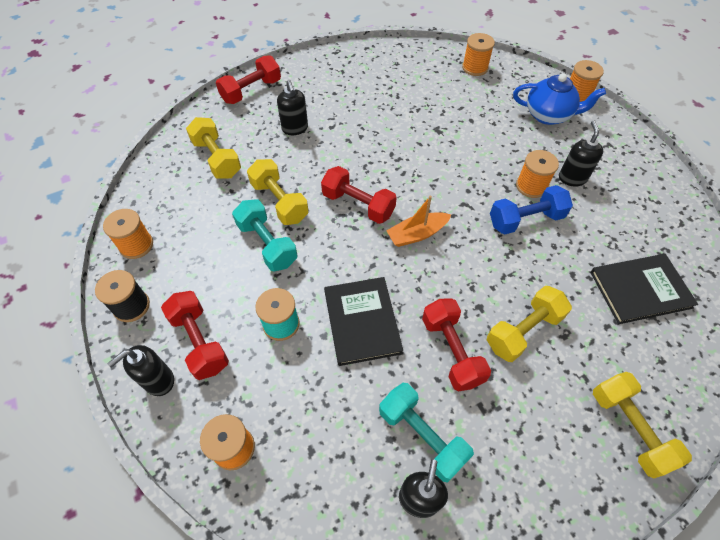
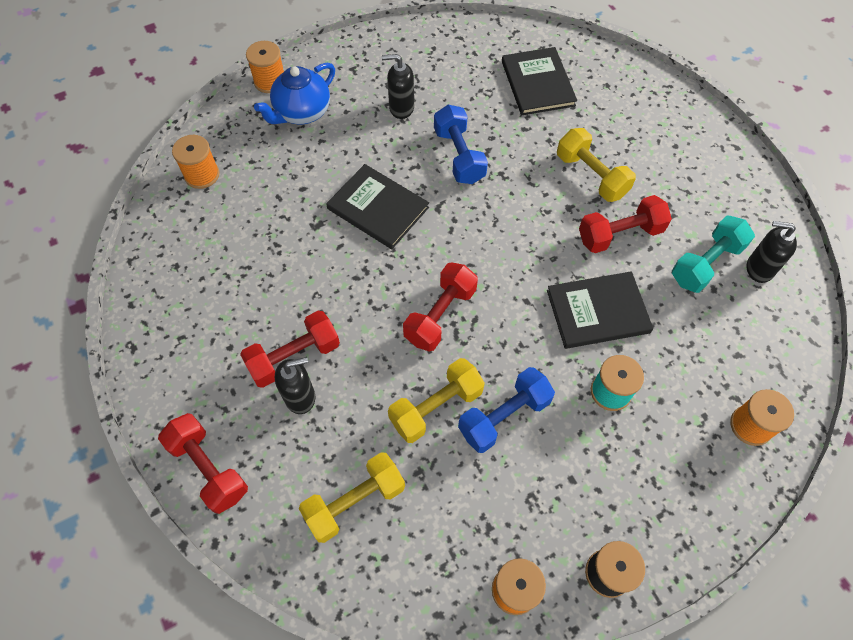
camera: 90 degrees left, 5 degrees up
black soap dispenser [107,345,174,396] -> none
red dumbbell [161,291,229,380] -> red dumbbell moved to [240,311,340,388]
turquoise dumbbell [232,199,298,271] -> blue dumbbell [458,367,555,453]
orange boat [386,195,451,247] -> none
blue teapot [513,73,606,125] -> blue teapot turned 150 degrees counterclockwise [254,62,335,124]
orange spool [516,150,559,198] -> none
yellow dumbbell [593,372,692,479] -> none
none -> black book [326,164,429,249]

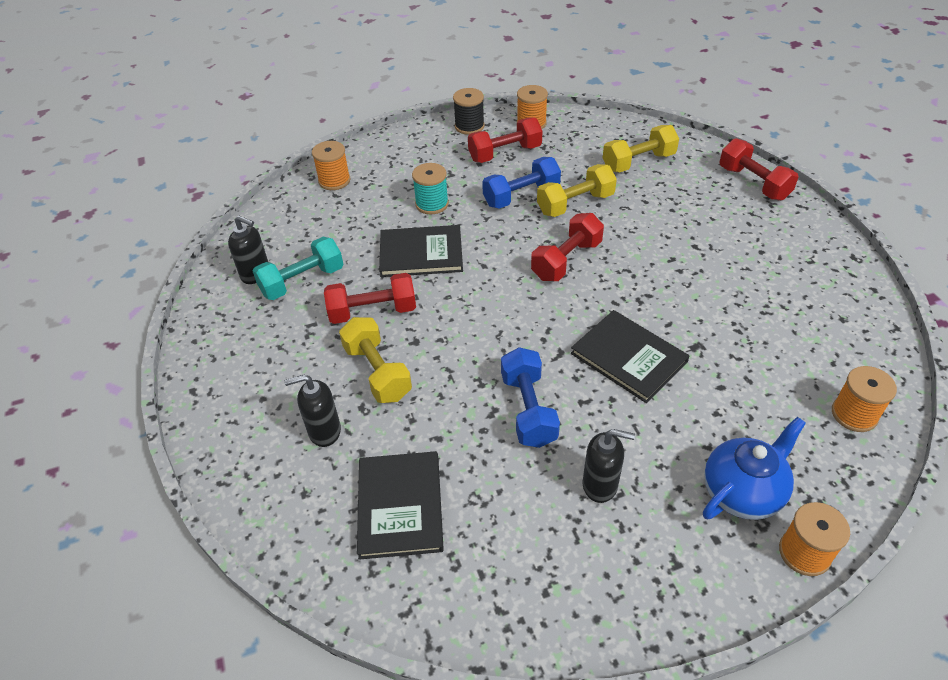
camera: 170 degrees left, 15 degrees down
red dumbbell [240,311,340,388] -> red dumbbell moved to [468,117,543,163]
black soap dispenser [275,357,315,414] -> black soap dispenser moved to [284,375,341,447]

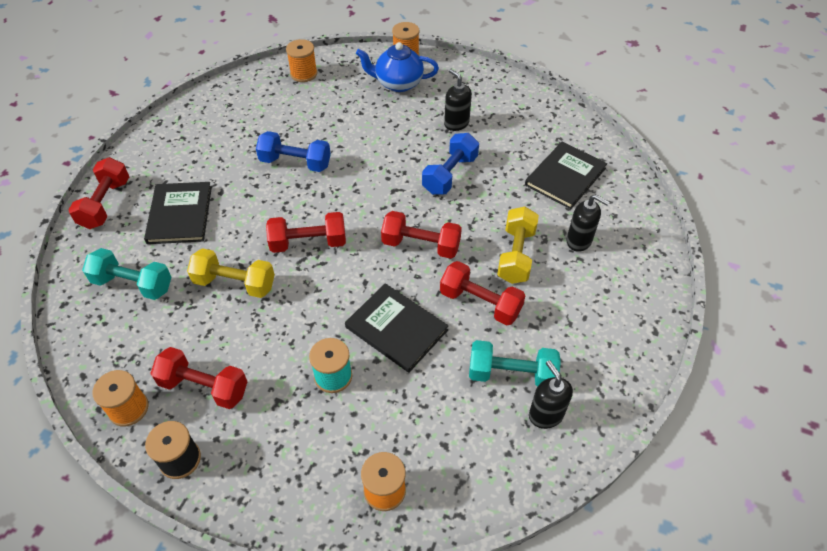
camera: 140 degrees left, 5 degrees up
blue dumbbell [482,157,561,209] -> blue dumbbell moved to [256,131,331,172]
black book [571,310,690,403] -> black book moved to [144,182,212,244]
yellow dumbbell [603,125,679,172] -> turquoise dumbbell [82,248,172,300]
none -> red dumbbell [381,211,462,259]

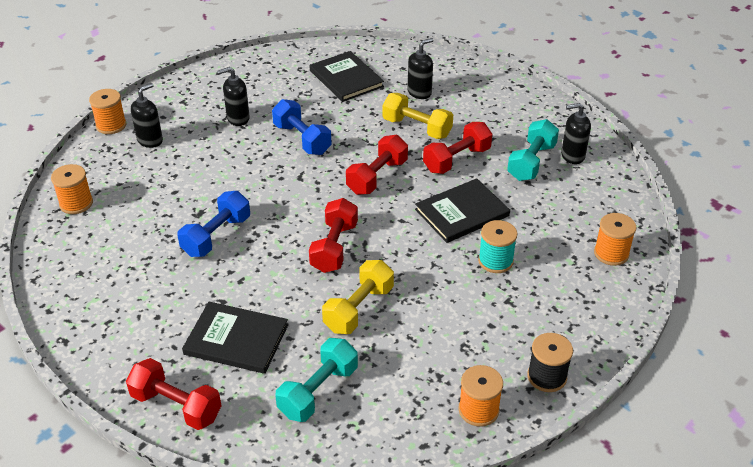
camera: 70 degrees left, 10 degrees down
red dumbbell [150,347,247,409] -> none
blue teapot [356,42,439,92] -> black soap dispenser [131,83,163,148]

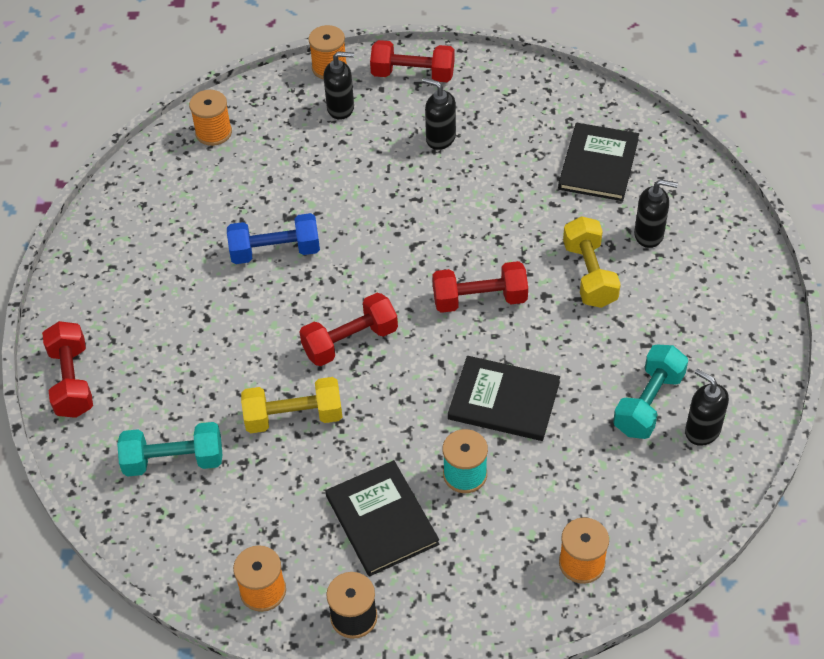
camera: 50 degrees right, 10 degrees up
black book [182,302,288,374] -> black book moved to [325,460,439,577]
blue dumbbell [272,99,332,155] -> none
red dumbbell [423,122,492,174] -> red dumbbell moved to [370,40,455,82]
turquoise dumbbell [507,119,559,181] -> turquoise dumbbell turned 45 degrees counterclockwise [613,344,688,439]

